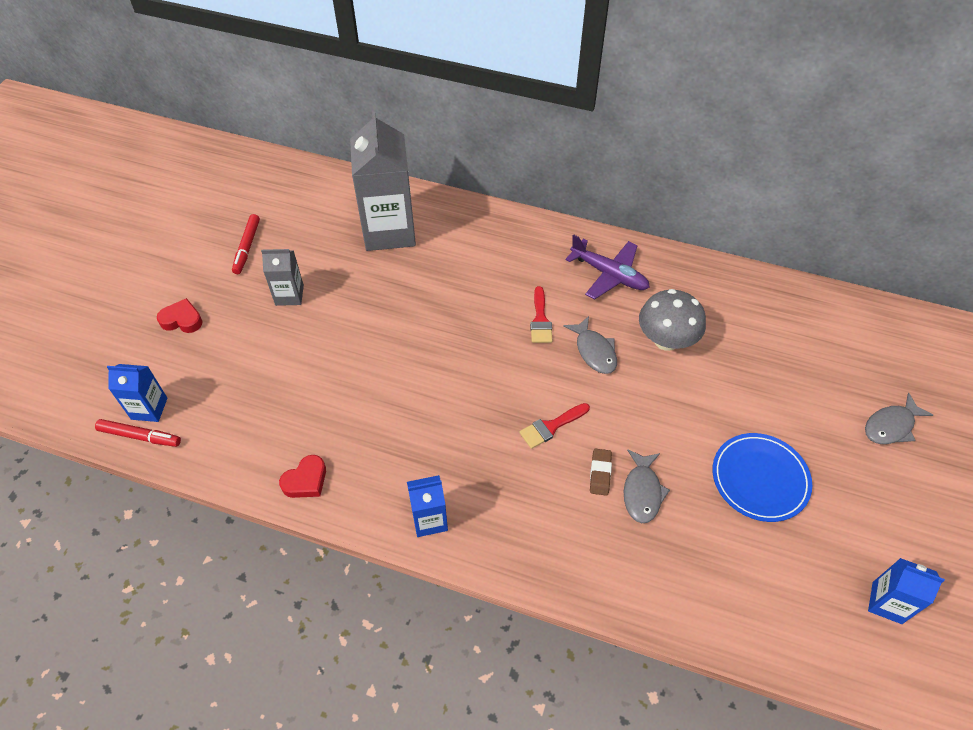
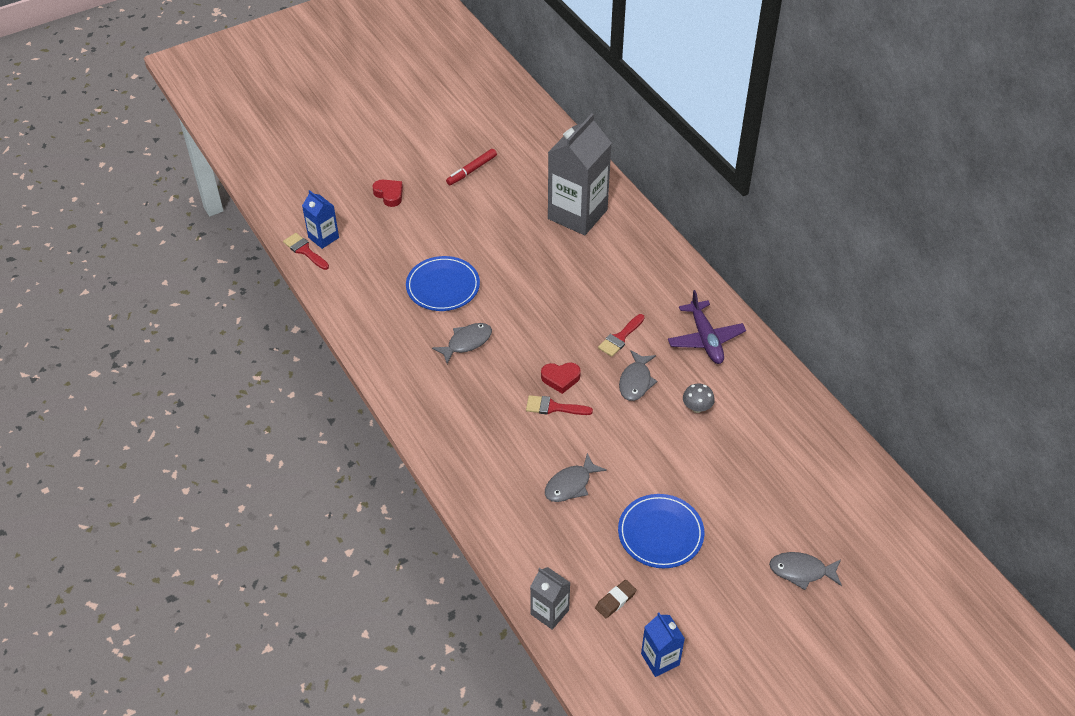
camera: 40 degrees right, 5 degrees down
red marker [95,419,181,447] -> red brush [283,233,329,270]
grey carton [261,249,304,306] -> grey carton moved to [530,567,570,630]
red heart [279,455,326,498] -> red heart moved to [541,362,581,394]
blue carton [407,475,448,537] -> none
brown eraser [590,449,612,496] -> brown eraser moved to [595,580,637,618]
grey mushroom [639,289,706,351] -> grey mushroom [683,384,715,413], size x0.53
none -> blue plate [406,256,480,311]
none -> grey fish [432,323,492,364]

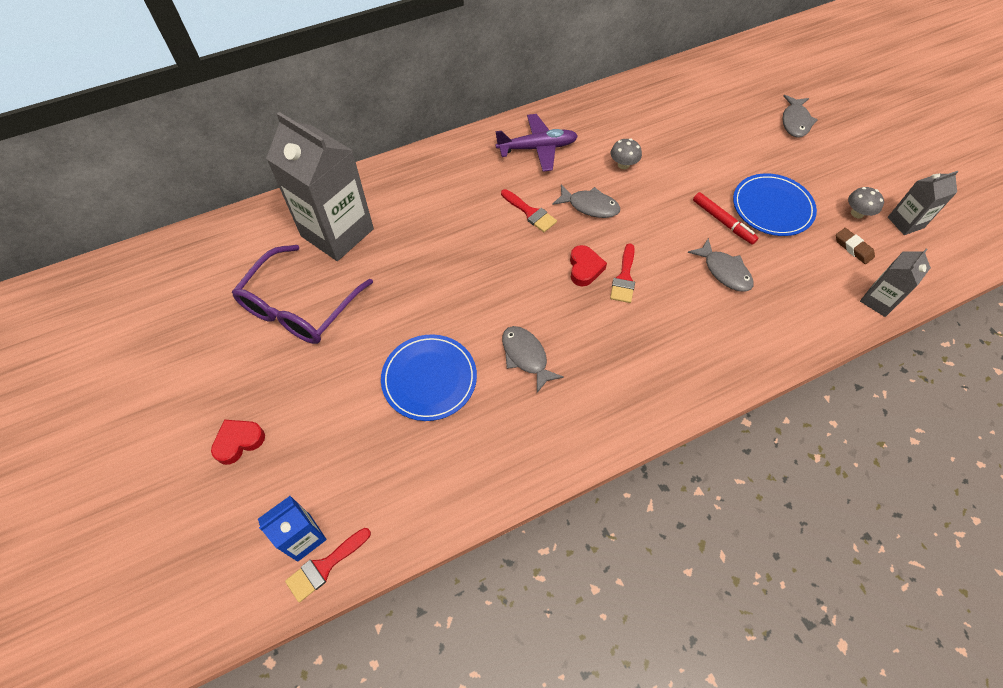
camera: 85 degrees left, 10 degrees up
red marker [446,149,497,185] -> red marker moved to [693,192,758,245]
blue carton [641,613,685,677] -> grey carton [888,171,958,235]
none -> purple glasses [232,245,373,344]
none -> grey mushroom [848,187,884,219]

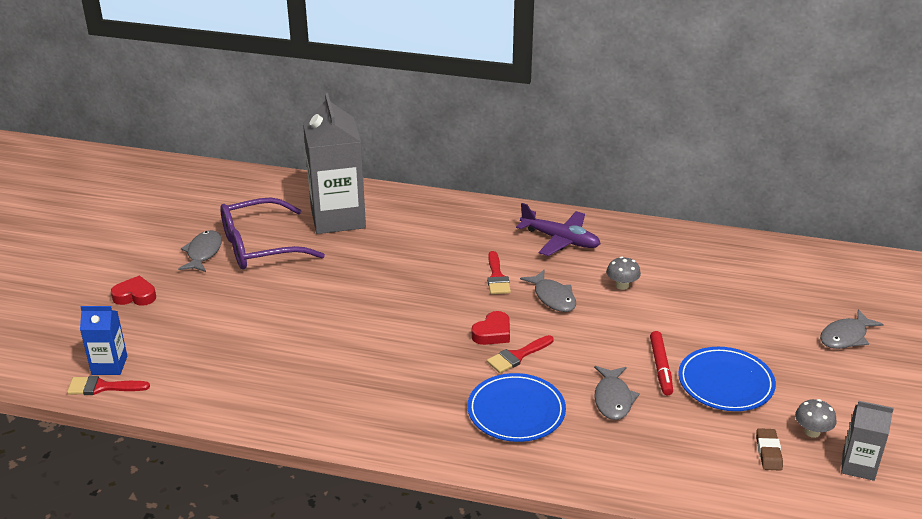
camera: 40 degrees right, 25 degrees down
blue plate [381,335,477,421] -> blue plate moved to [467,373,566,442]
grey fish [502,326,564,393] -> grey fish moved to [178,230,222,272]
grey carton [860,249,931,317] -> none

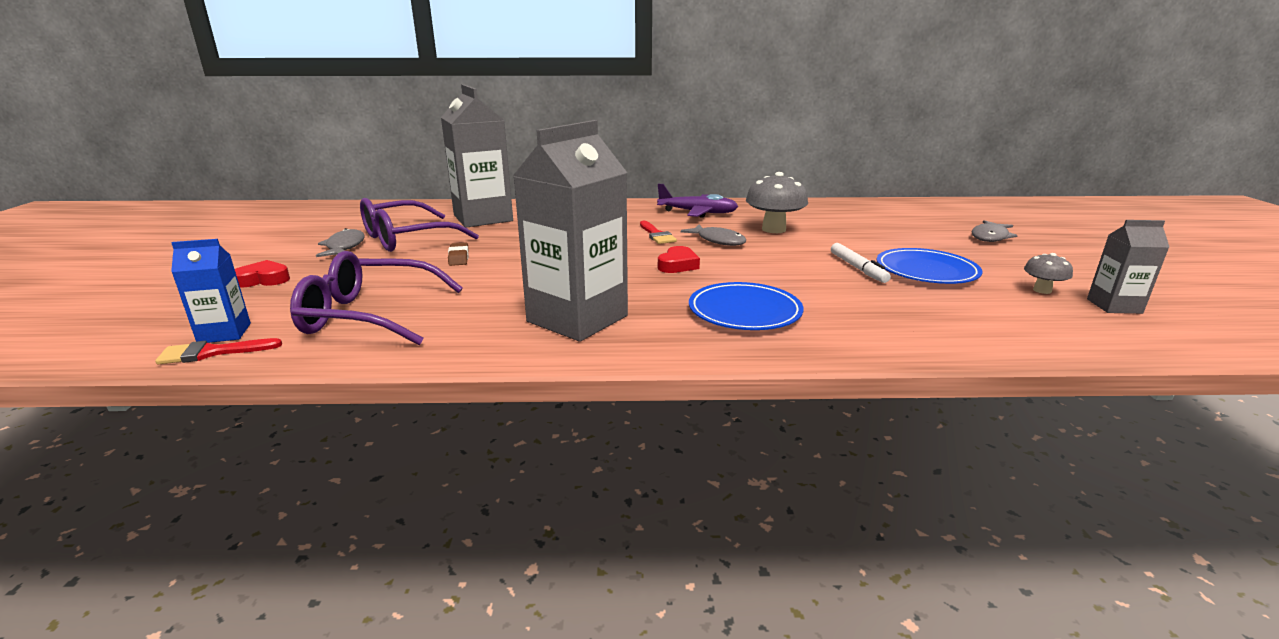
camera: 15 degrees left, 10 degrees down
red brush [487,335,554,373] -> none
grey fish [594,366,640,420] -> none
grey mushroom [606,256,641,290] -> grey mushroom [746,172,808,233], size x1.88
red marker [650,331,673,396] -> white marker [831,243,891,283]
brown eraser [756,428,783,471] -> brown eraser moved to [448,242,469,266]
none -> purple glasses [290,251,463,345]
none -> grey carton [513,120,628,342]

